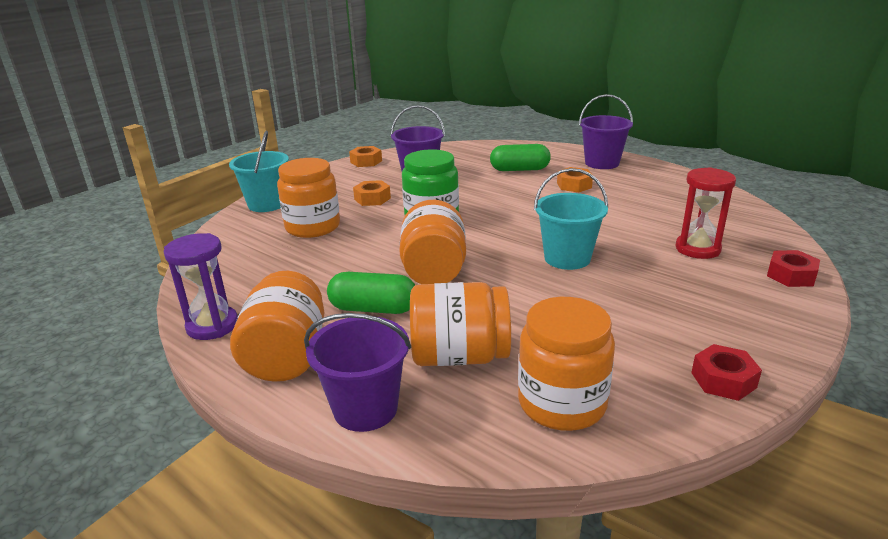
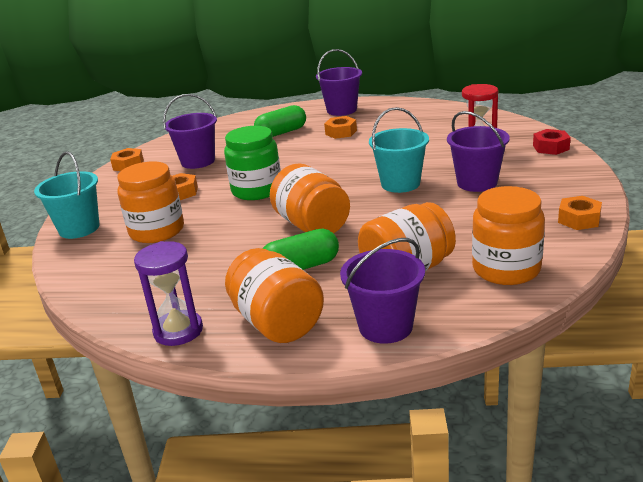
camera: 30 degrees left, 0 degrees up
red nut [691,344,762,401] -> orange nut [558,196,602,230]
none -> purple bucket [447,111,510,192]

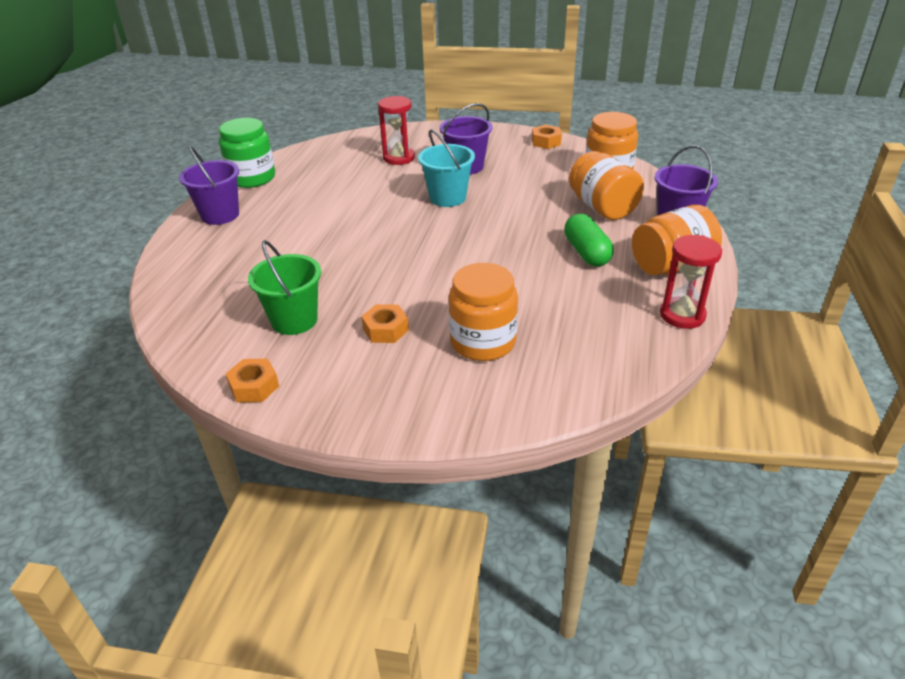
camera: 85 degrees left, 10 degrees up
turquoise bucket [34,151,100,239] -> none
purple hourglass [134,241,203,346] -> red hourglass [660,235,722,329]
purple bucket [163,94,217,169] -> green bucket [248,240,321,335]
green jar [224,126,281,200] -> green jar moved to [219,118,275,188]
green capsule [254,105,306,137] -> none
orange jar [270,164,350,233] -> none
orange nut [324,116,357,139] -> none
red nut [533,129,571,155] -> none

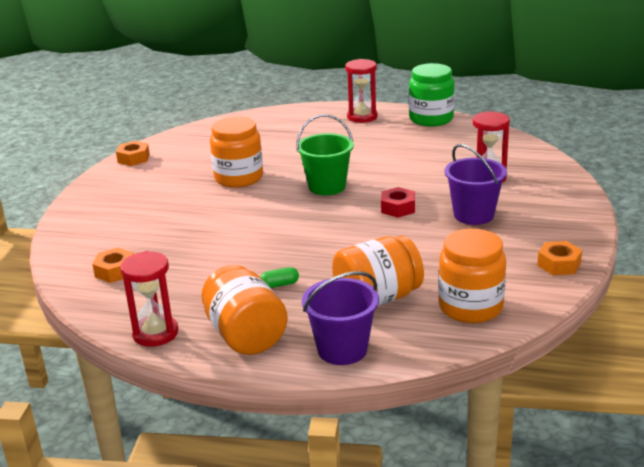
camera: 90 degrees right, 10 degrees down
purple bucket [179,146,239,225] -> red hourglass [345,59,378,123]
green bucket [248,240,321,335] -> green bucket moved to [296,114,354,195]
orange nut [361,304,409,343] -> orange nut moved to [92,248,134,283]
turquoise bucket [418,129,475,207] -> red nut [381,187,415,218]
orange jar [449,263,518,361] -> orange jar moved to [210,116,263,188]
green capsule [564,214,614,267] -> green capsule [260,267,299,288], size x0.51

